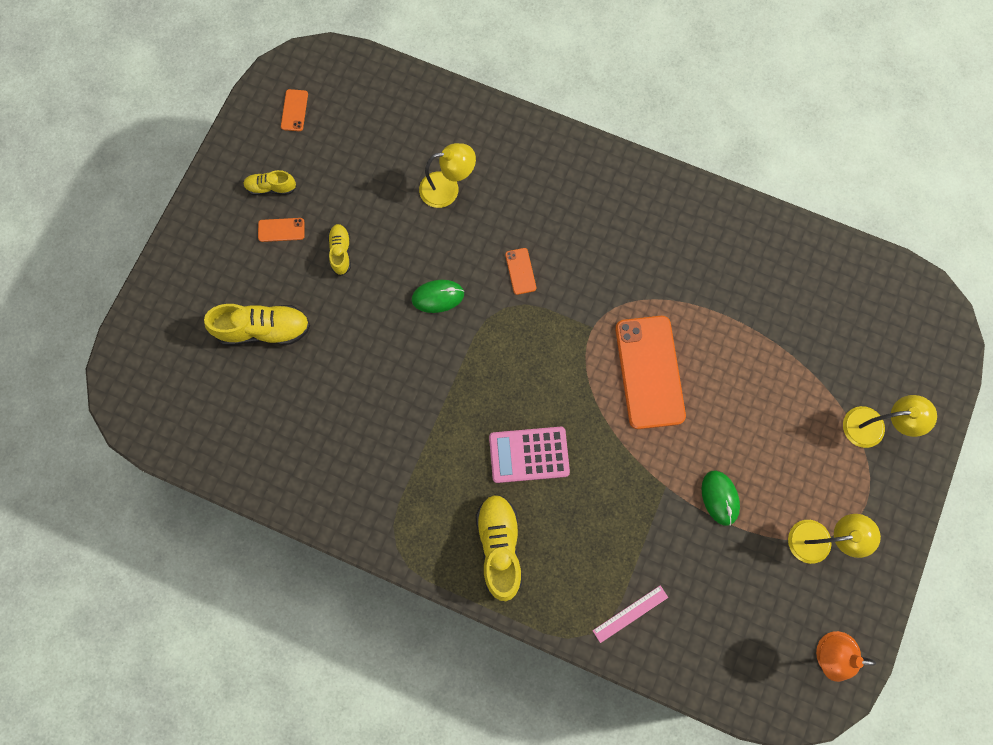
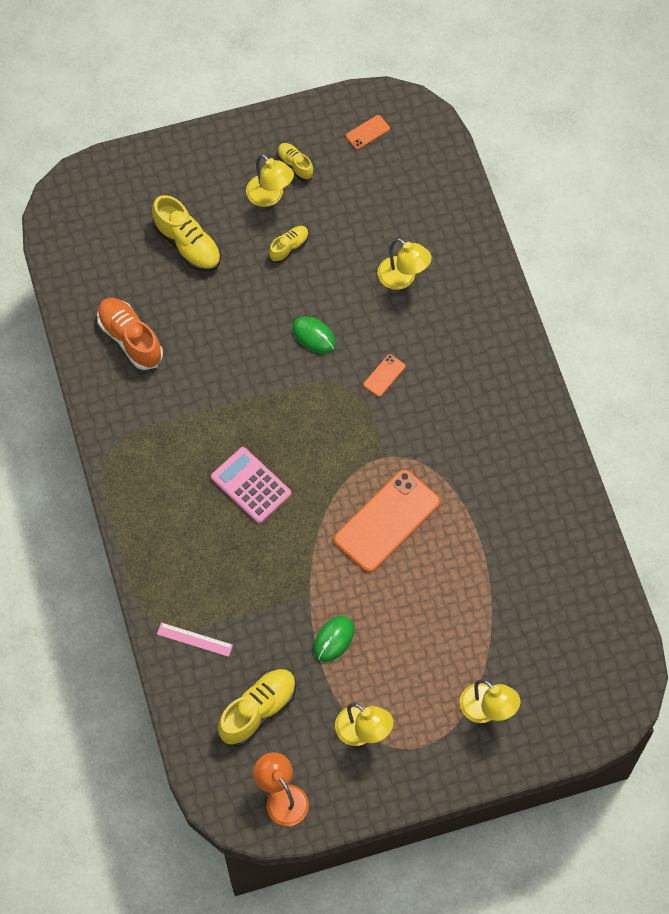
camera: 50 degrees right, 10 degrees down
orange phone [258,218,305,242] -> yellow lamp [246,154,294,207]
yellow shoe [476,494,522,601] -> yellow shoe moved to [218,669,296,747]
none -> orange shoe [97,298,163,370]

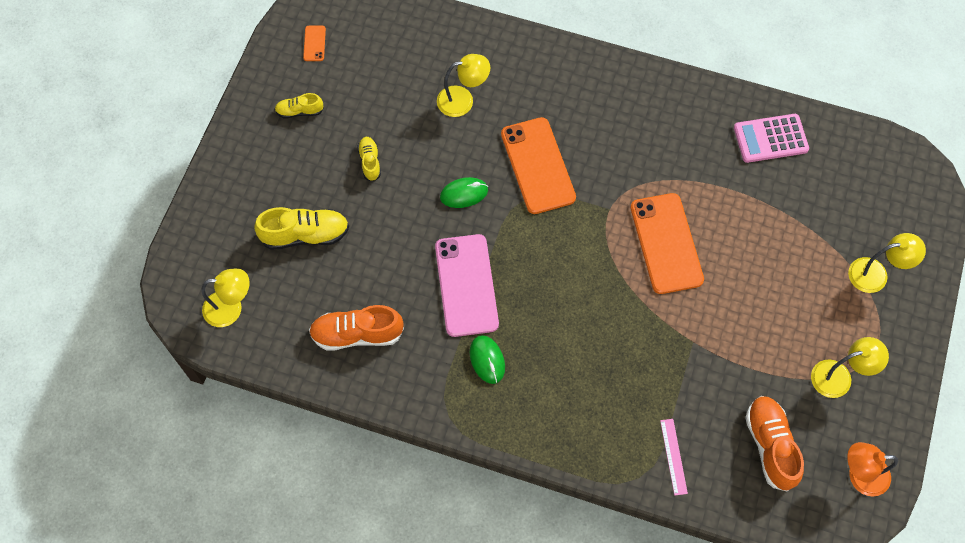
camera: 55 degrees left, 0 degrees up
pink ruler [157,622,233,657] -> pink ruler turned 60 degrees counterclockwise [660,419,688,495]
pink calculator [211,447,291,523] -> pink calculator moved to [734,114,809,163]
yellow shoe [218,669,296,747] -> orange shoe [745,396,804,492]
yellow lamp [246,154,294,207] -> yellow lamp moved to [201,268,250,327]
green mouse [313,616,354,662] -> green mouse moved to [470,335,505,384]
orange phone [364,354,406,397] -> orange phone [501,117,576,214], size x2.34
none -> pink phone [435,234,499,337]

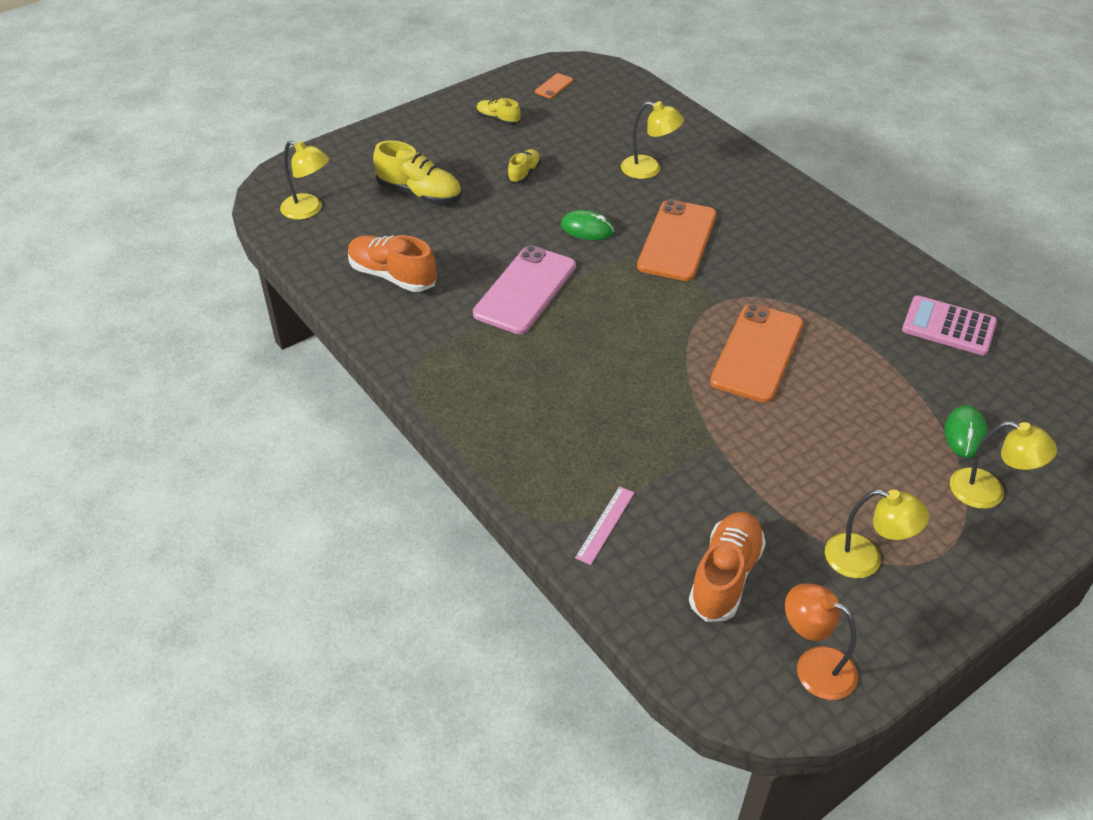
camera: 35 degrees right, 20 degrees down
green mouse [470,335,505,384] -> green mouse moved to [944,405,988,458]

